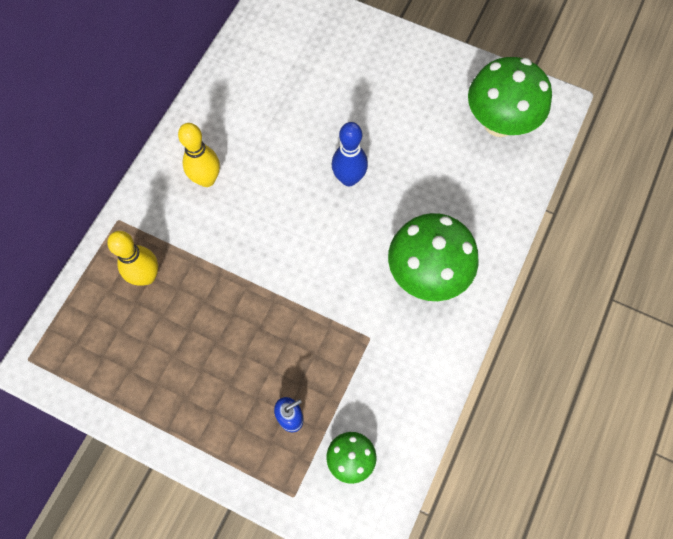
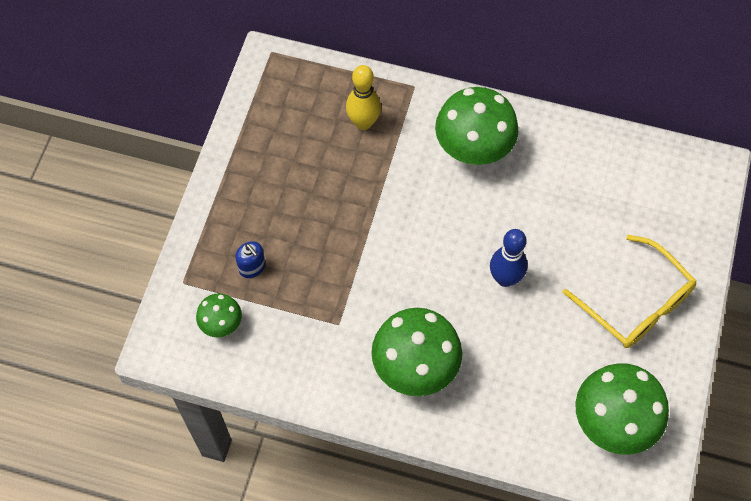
camera: 80 degrees right, 5 degrees down
yellow bowling pin [178,123,220,187] -> green mushroom [435,87,519,165]
none -> yellow glasses [563,235,696,348]

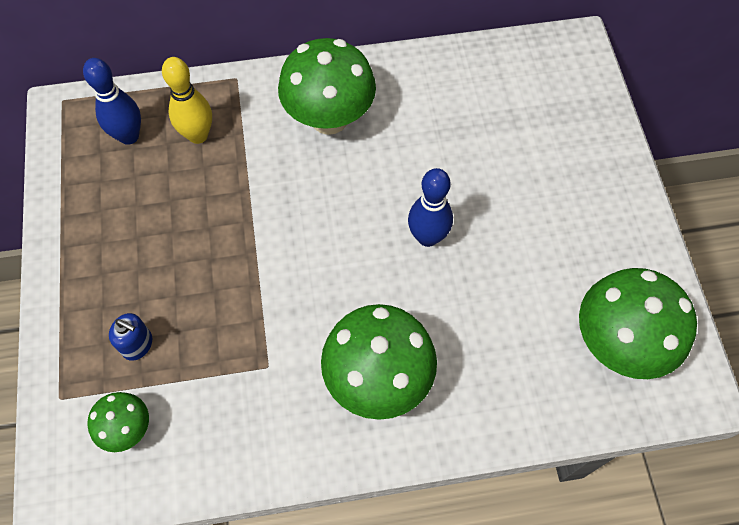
camera: 25 degrees left, 0 degrees up
yellow glasses [563,235,696,348] -> none
none -> blue bowling pin [83,58,141,145]

